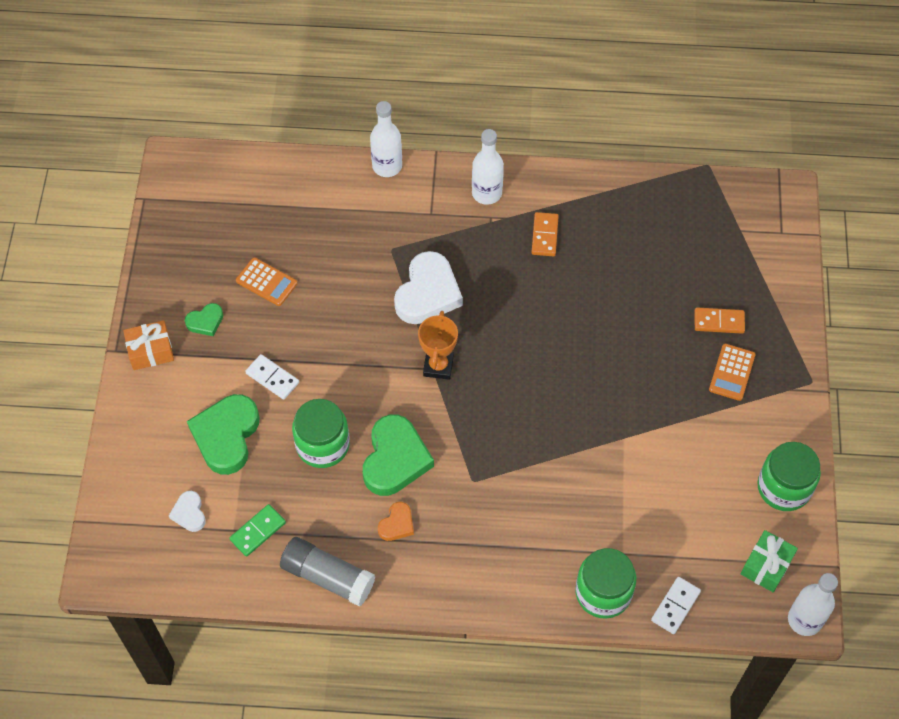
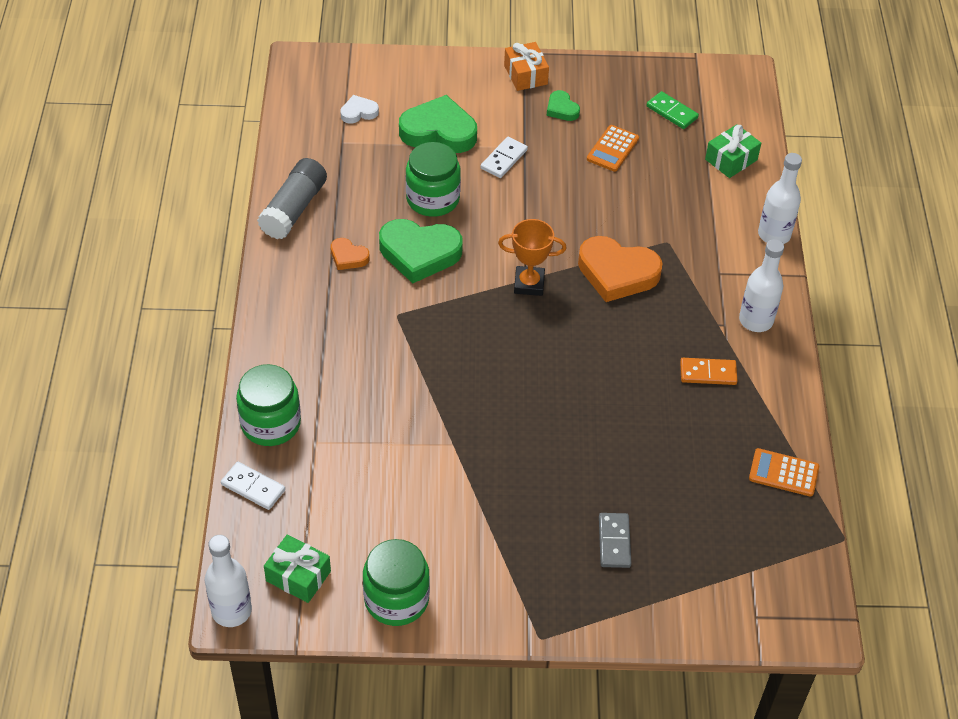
camera: 85 degrees right, 10 degrees down
green domino [229,504,286,557] -> green domino moved to [647,91,699,129]
white heart [394,251,463,324] -> orange heart [578,236,662,302]
orange domino [694,308,745,334] -> grey domino [599,513,631,568]
orange calculator [709,344,755,401] -> orange calculator moved to [749,448,819,496]
none -> green gift [705,124,761,178]

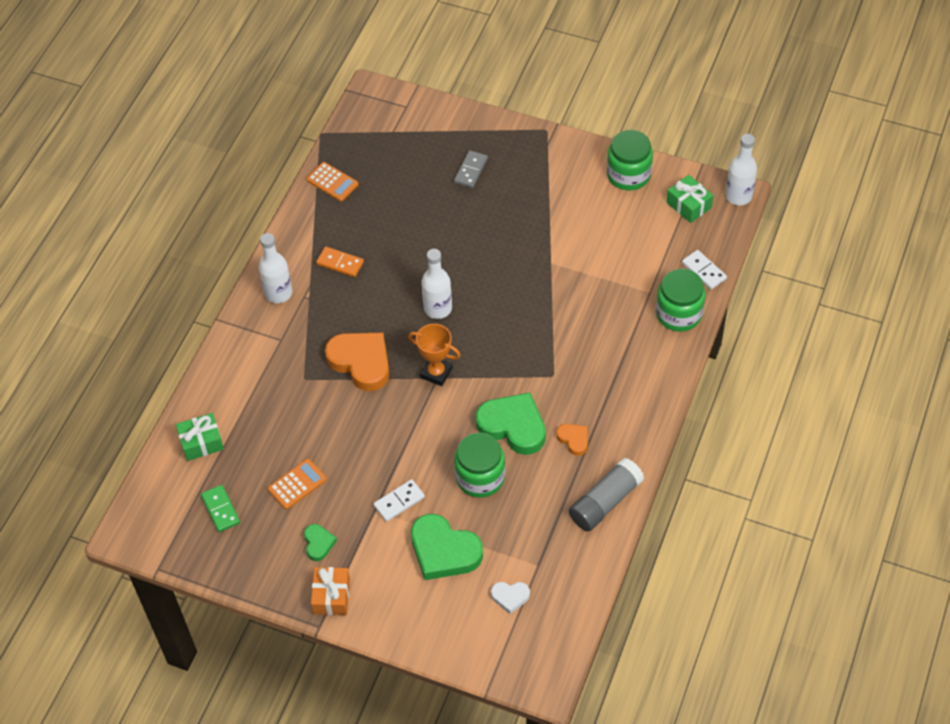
camera: 155 degrees left, 5 degrees up
white bottle [758,153,802,244] -> white bottle moved to [421,249,452,319]

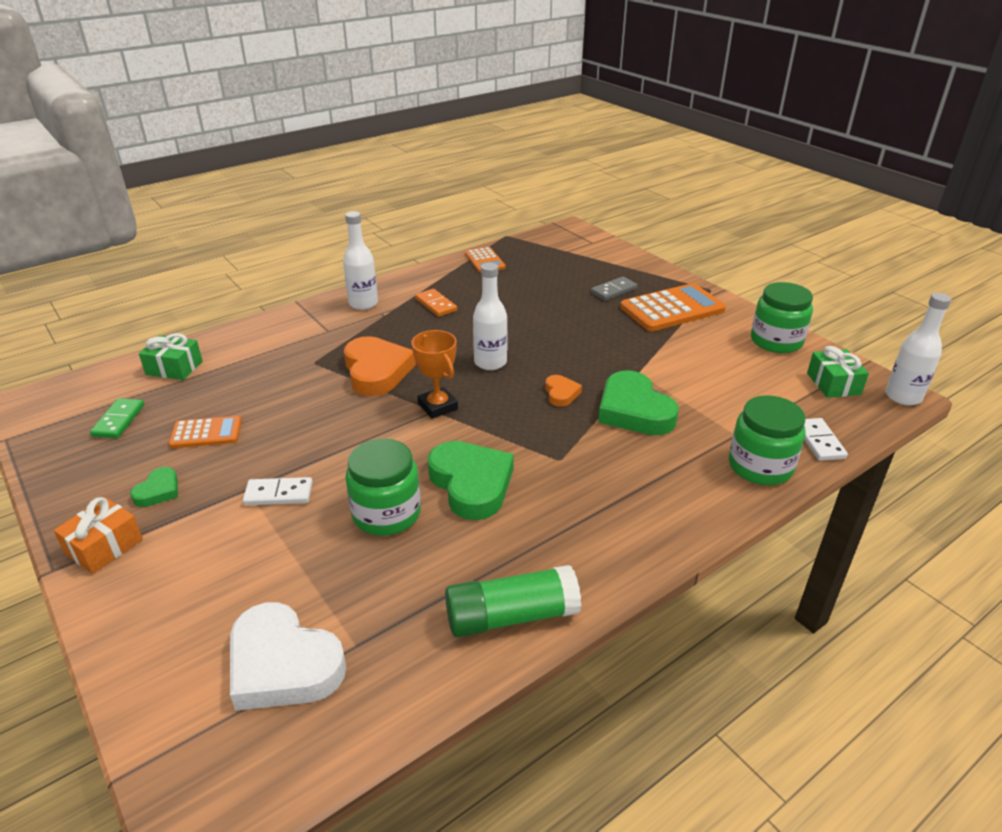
camera: 30 degrees right, 20 degrees down
green heart [411,514,483,580] -> green heart moved to [598,370,679,435]
white heart [491,582,530,614] -> white heart [230,602,346,711], size x2.02
orange heart [557,424,588,456] -> orange heart moved to [545,375,582,407]
grey glue stick [569,458,644,531] -> green glue stick [445,565,581,637]
none -> orange calculator [620,283,726,331]

